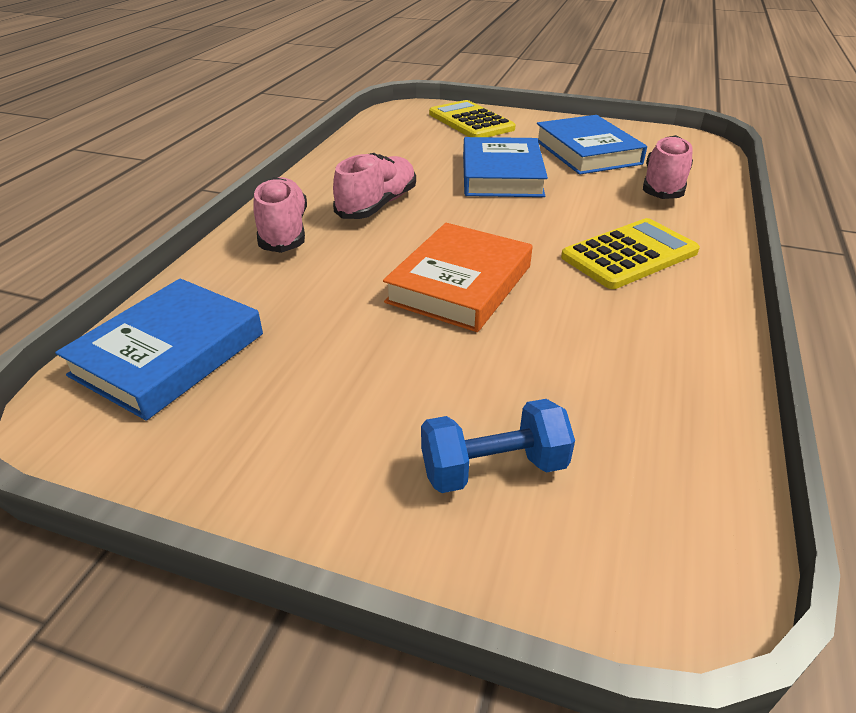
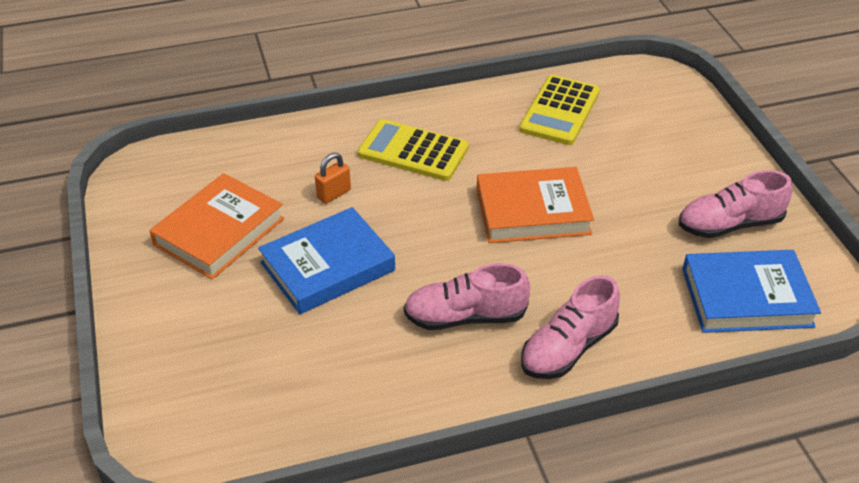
camera: 125 degrees left, 5 degrees up
blue dumbbell [421,399,575,493] -> none
yellow calculator [429,100,515,137] -> yellow calculator moved to [519,75,600,145]
blue book [537,115,647,175] -> orange book [149,173,284,280]
pink shoe [643,135,693,199] -> pink shoe moved to [679,170,792,238]
none -> orange padlock [315,153,351,204]

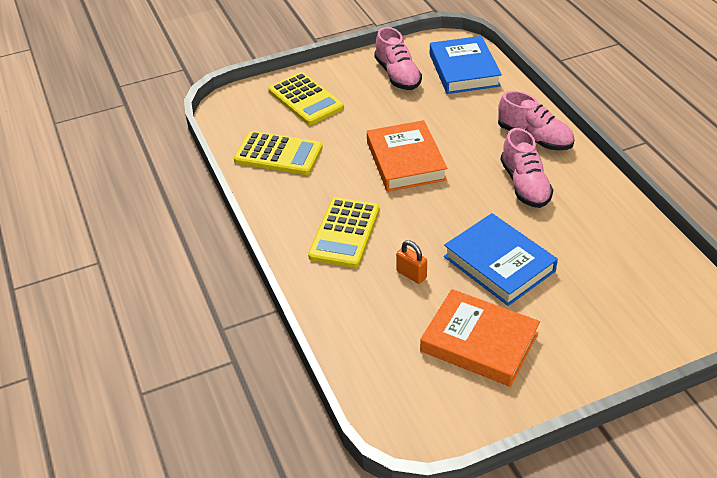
camera: 95 degrees left, 0 degrees up
none -> yellow calculator [269,72,344,125]

